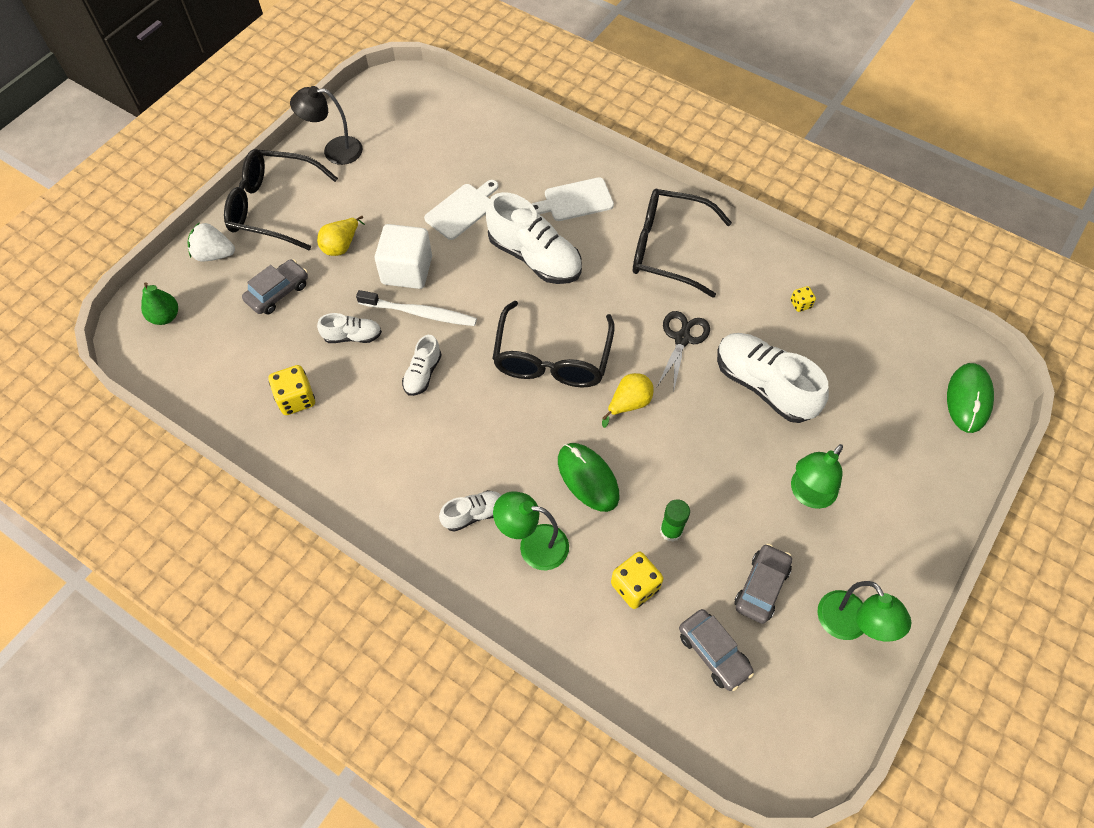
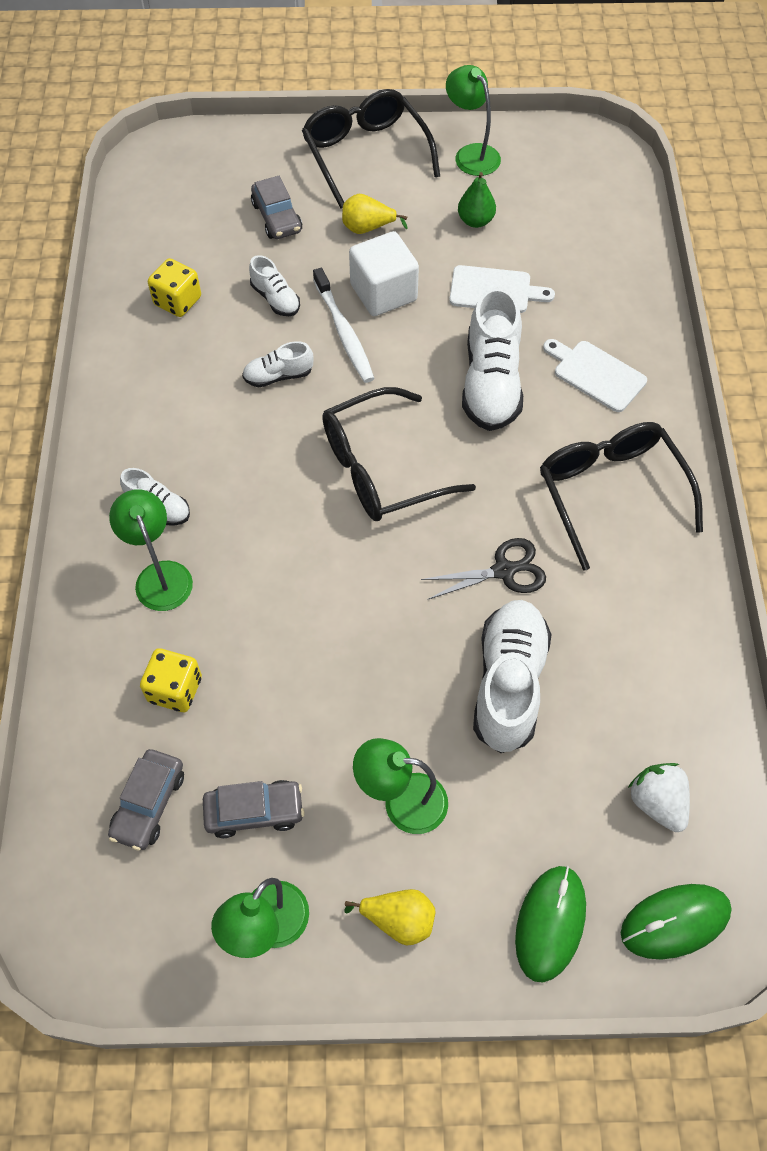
camera: 55 degrees right, 0 degrees up
green pear [141,282,178,325] -> green pear moved to [458,172,496,228]
white strawberry [187,222,235,262] -> white strawberry moved to [628,763,690,832]
grey car [242,259,308,314] -> grey car turned 60 degrees clockwise [251,176,302,239]
black lamp [290,86,363,165] -> green lamp [446,65,501,176]
green mouse [558,443,619,512] -> green mouse moved to [515,866,586,983]
yellow pear [602,373,654,428] -> yellow pear moved to [344,889,436,945]
green glue stick [660,499,690,542] -> none
yellow dice [790,286,816,312] -> none

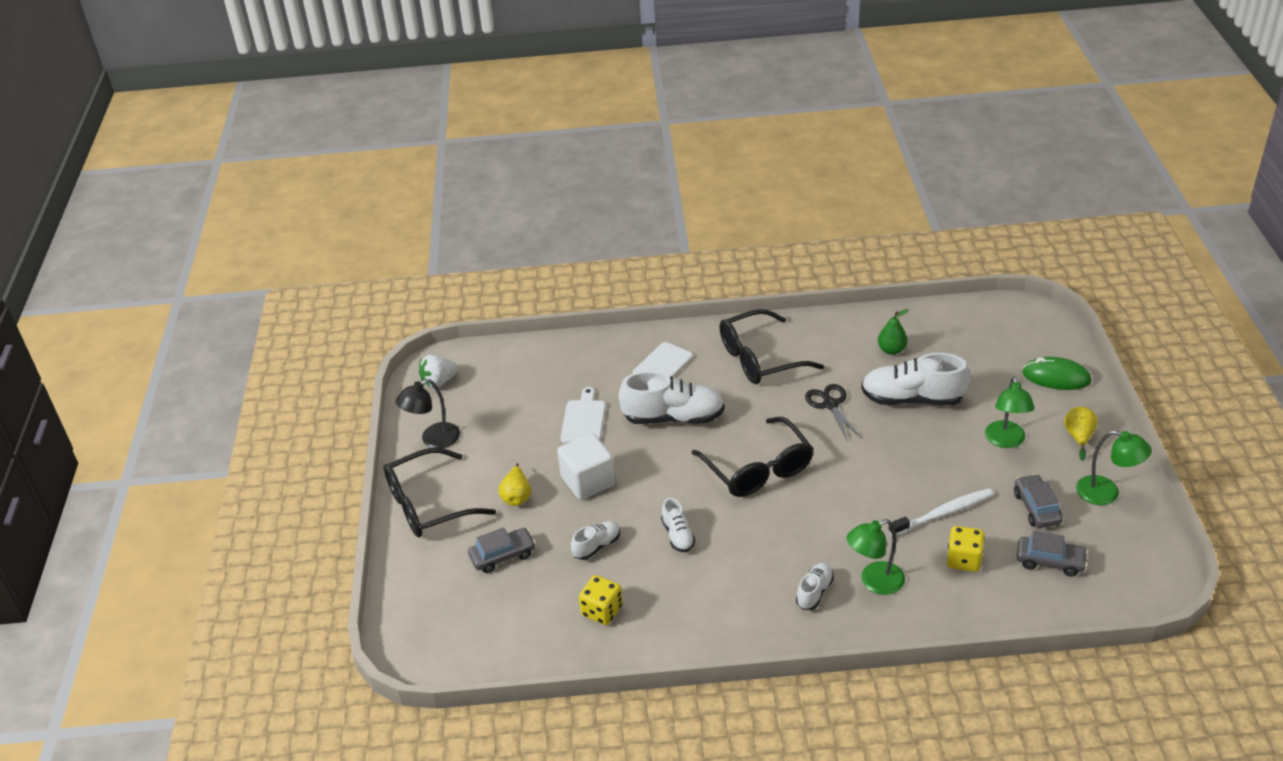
camera: 90 degrees left, 20 degrees down
white toothbrush [313,268,374,383] -> white toothbrush moved to [888,488,993,536]
green lamp [446,65,501,176] -> black lamp [396,379,460,448]
green pear [458,172,496,228] -> green pear moved to [878,309,909,355]
green mouse [621,884,732,959] -> none
white strawberry [628,763,690,832] -> white strawberry moved to [419,355,458,388]

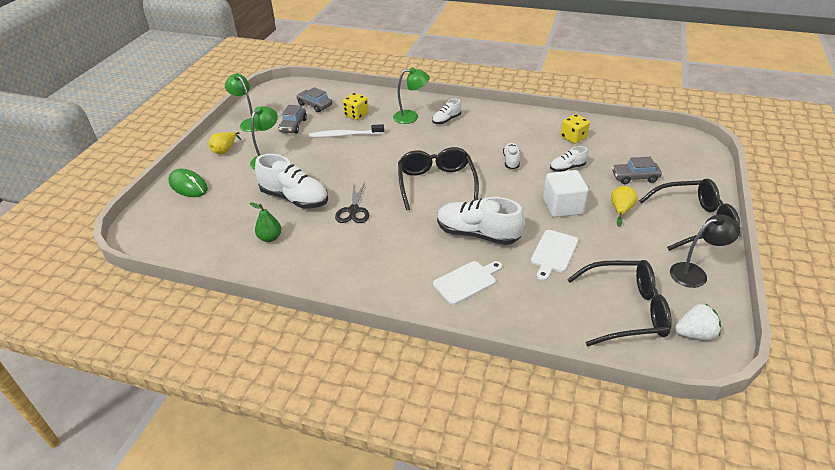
camera: 160 degrees left, 0 degrees up
black glasses [719,309,824,384] -> black glasses moved to [567,260,672,346]

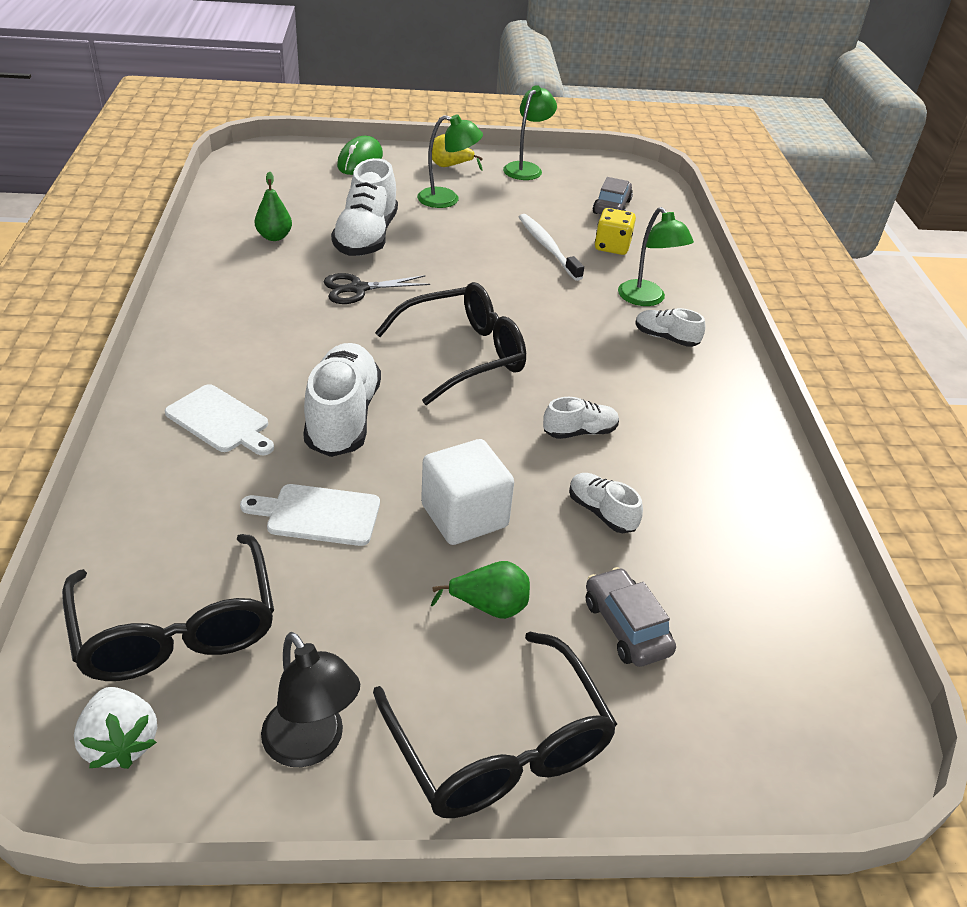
camera: 65 degrees right, 0 degrees up
grey car [278,105,307,133] -> none
yellow dice [561,114,590,144] -> none
yellow pear [611,186,638,227] -> green pear [431,561,530,619]

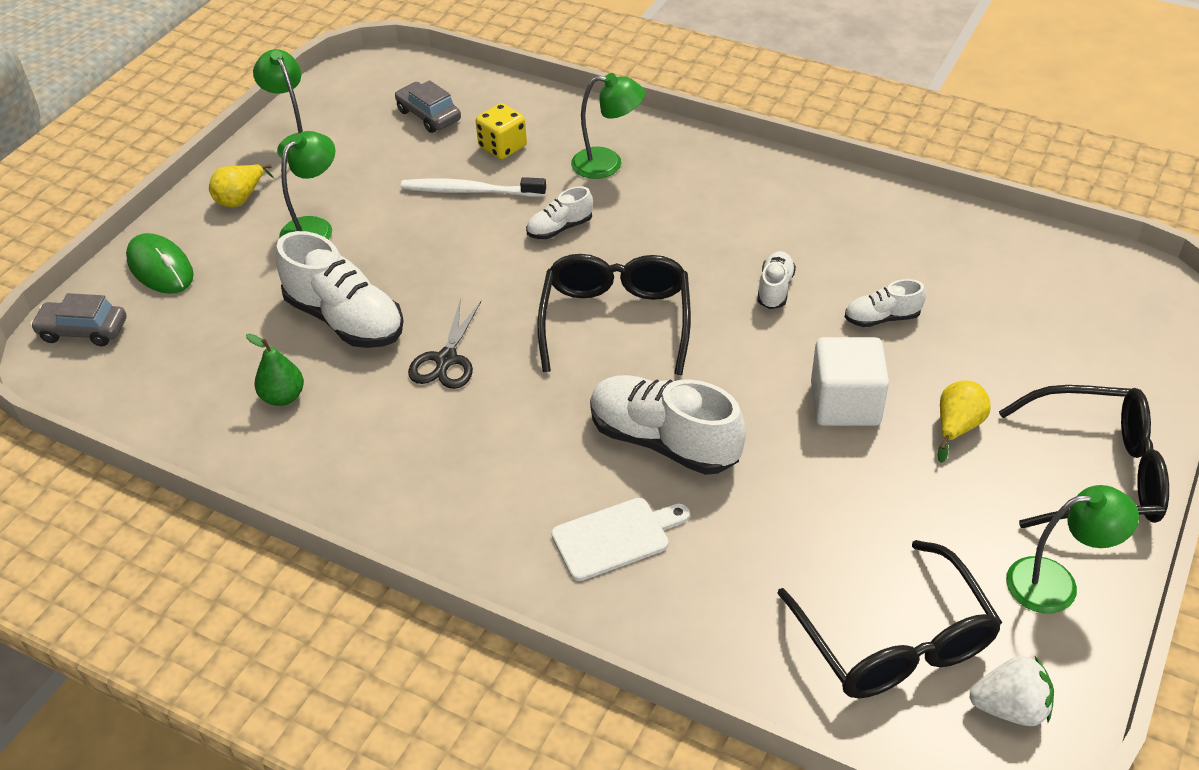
camera: 55 degrees left, 5 degrees up
black glasses [62,534,274,681] -> black glasses turned 60 degrees clockwise [777,540,1002,698]
white cutting board [240,484,380,546] -> none
black lamp [261,632,360,767] -> green lamp [1006,485,1139,613]
green pear [431,561,530,619] -> yellow pear [937,381,991,463]
grey car [586,567,676,667] -> grey car moved to [30,293,126,346]
white shoe [635,308,705,347] -> white shoe moved to [526,186,593,239]

